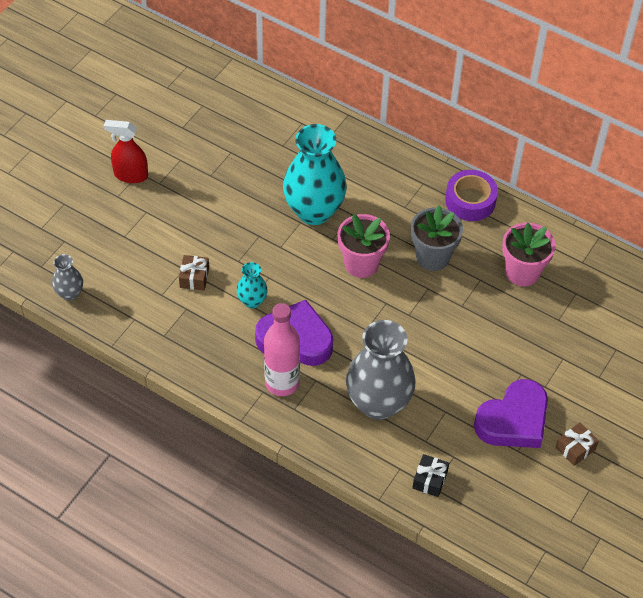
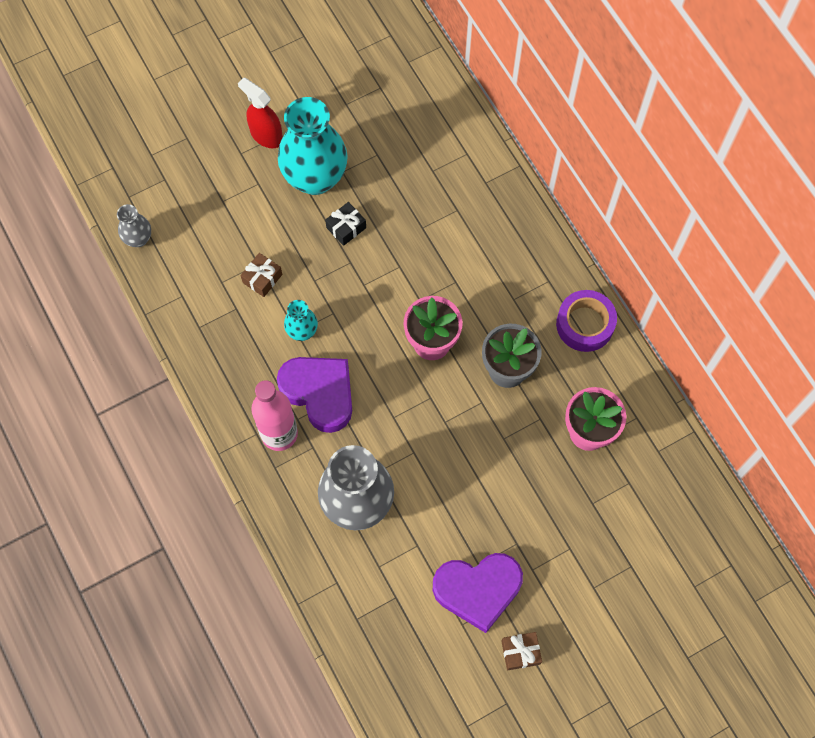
camera: 30 degrees right, 15 degrees up
turquoise vase [283,124,347,225] -> turquoise vase moved to [278,97,348,195]
black gift [412,454,449,497] -> black gift moved to [325,202,366,246]

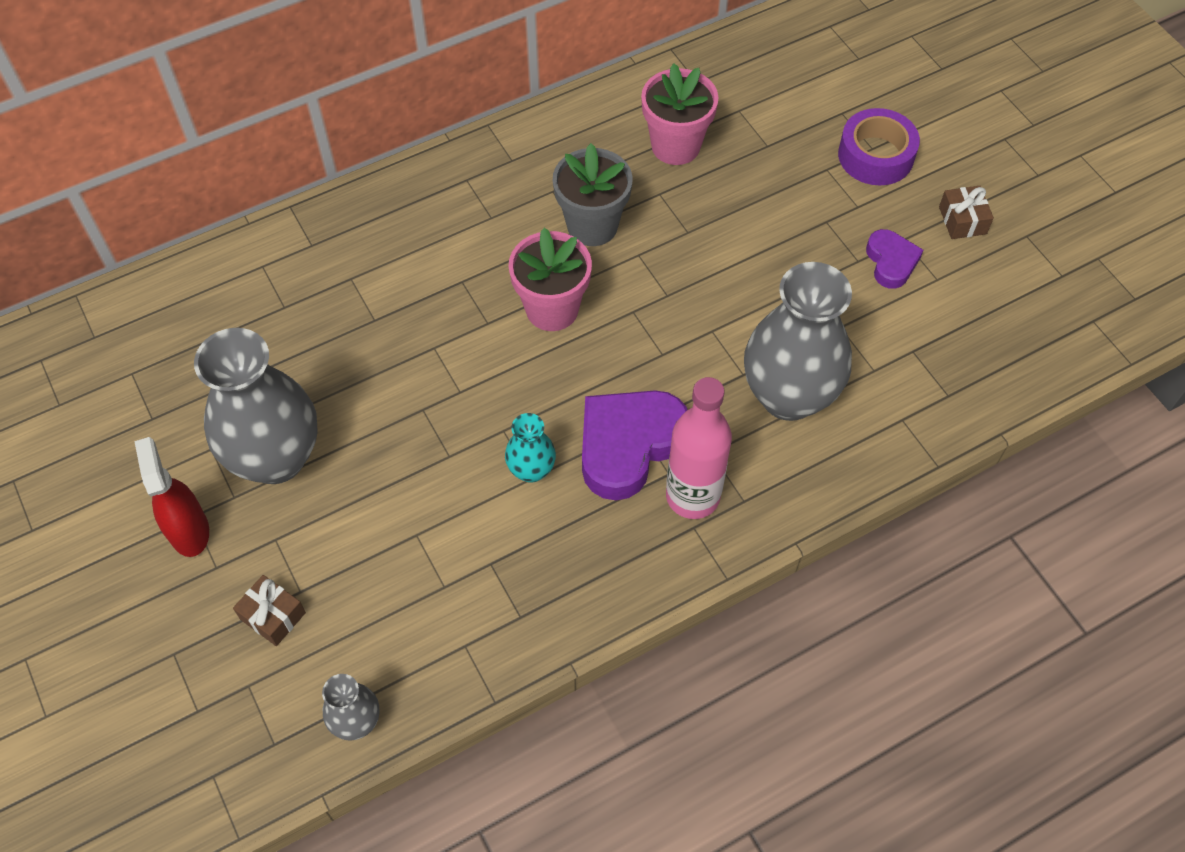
camera: 90 degrees left, 10 degrees down
red spray bottle [238,78,283,148] -> red spray bottle turned 120 degrees clockwise [134,437,209,557]
brown gift [240,253,282,297] -> brown gift moved to [233,575,306,646]
turquoise vase [278,97,348,195] -> grey vase [194,328,318,484]
black gift [325,202,366,246] -> none
purple heart [433,553,523,633] -> purple heart [866,229,923,289], size x0.55
purple tape [556,290,617,352] -> purple tape moved to [838,108,920,186]

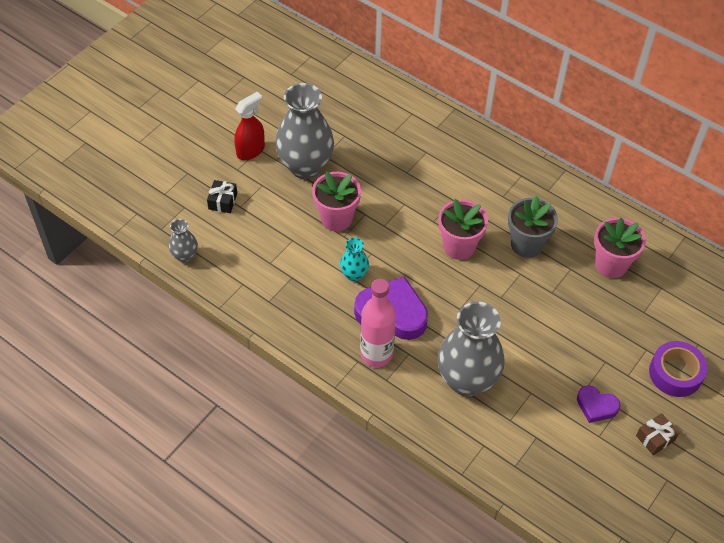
camera: 65 degrees right, 5 degrees down
brown gift [233,575,306,646] -> black gift [207,180,237,213]
purple heart [866,229,923,289] -> purple heart turned 60 degrees clockwise [577,385,620,423]
none -> pink flower pot [312,172,361,231]

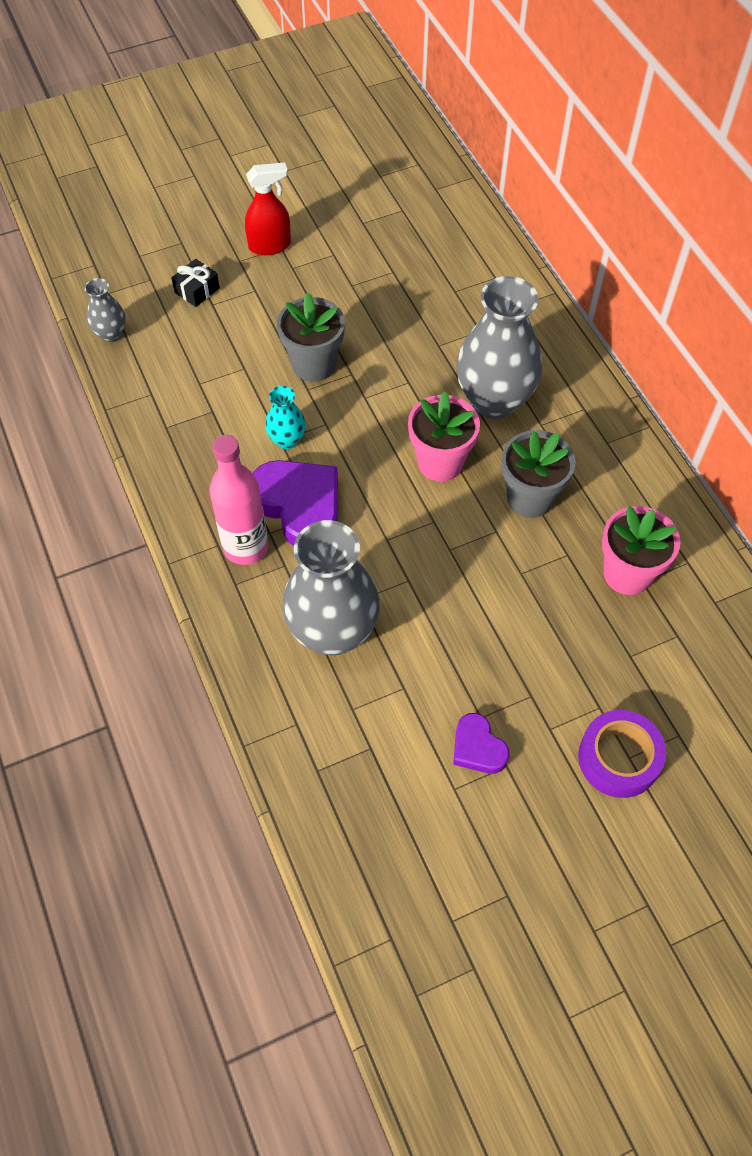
camera: 30 degrees right, 5 degrees up
grey vase [275,83,334,179] -> grey vase moved to [456,276,542,419]
pink flower pot [312,172,361,231] -> grey flower pot [277,292,345,382]
brown gift [636,413,679,455] -> none

